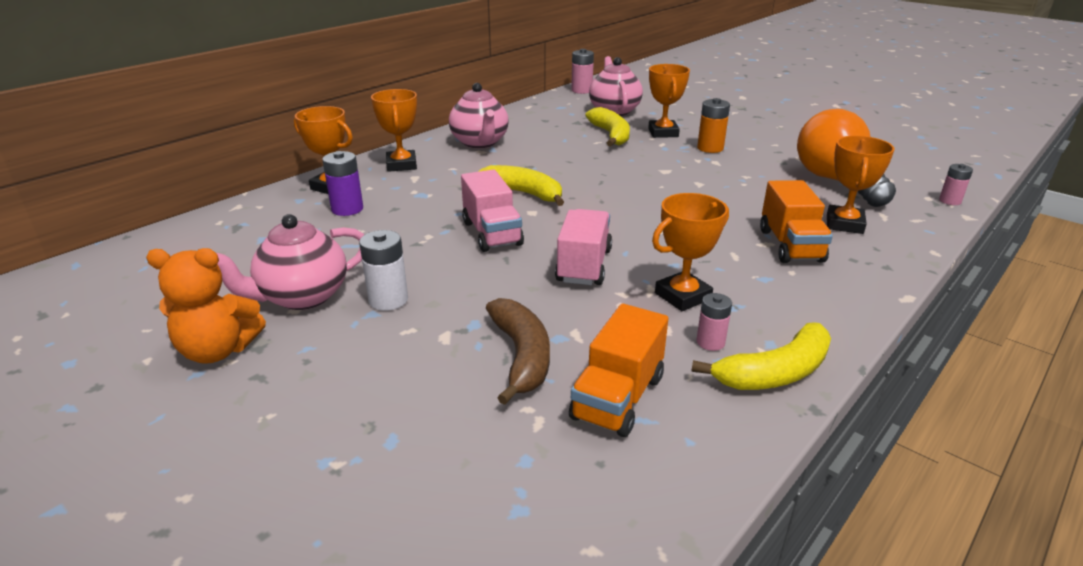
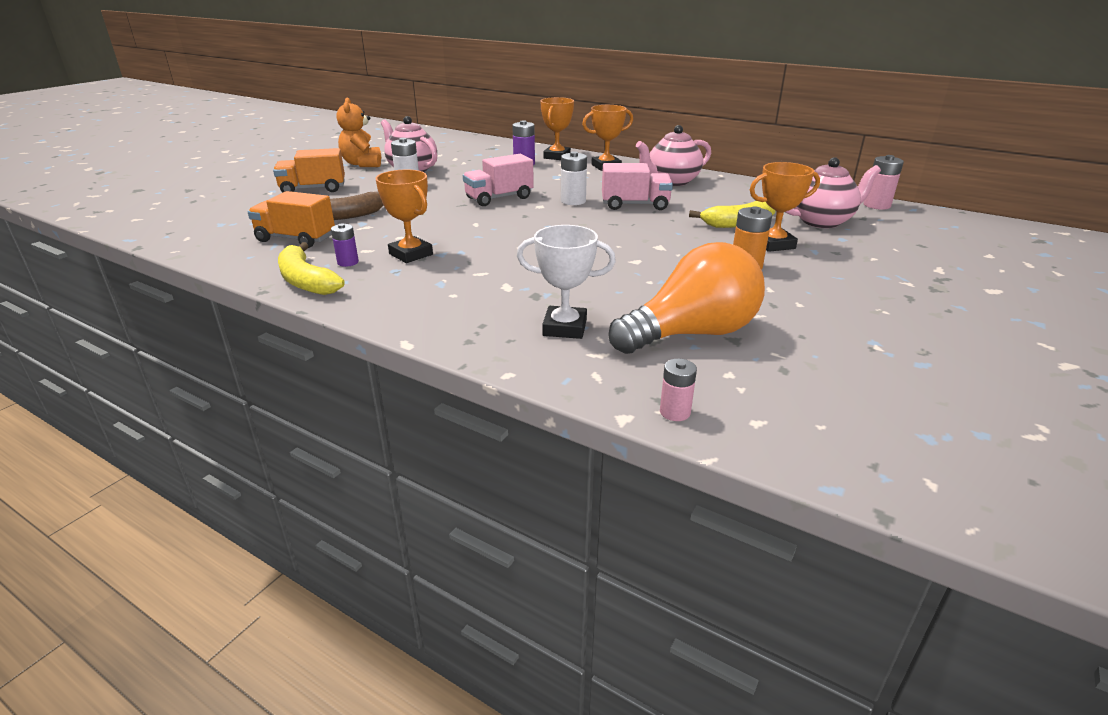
camera: 80 degrees right, 0 degrees up
yellow banana [478,165,564,206] -> white battery [561,151,587,205]
pink truck [555,209,612,285] -> pink truck moved to [602,163,673,210]
pink battery [696,293,732,351] -> purple battery [331,224,359,267]
orange truck [760,180,833,263] -> orange truck moved to [273,148,345,193]
orange trophy [827,136,894,234] -> white trophy [517,225,616,339]

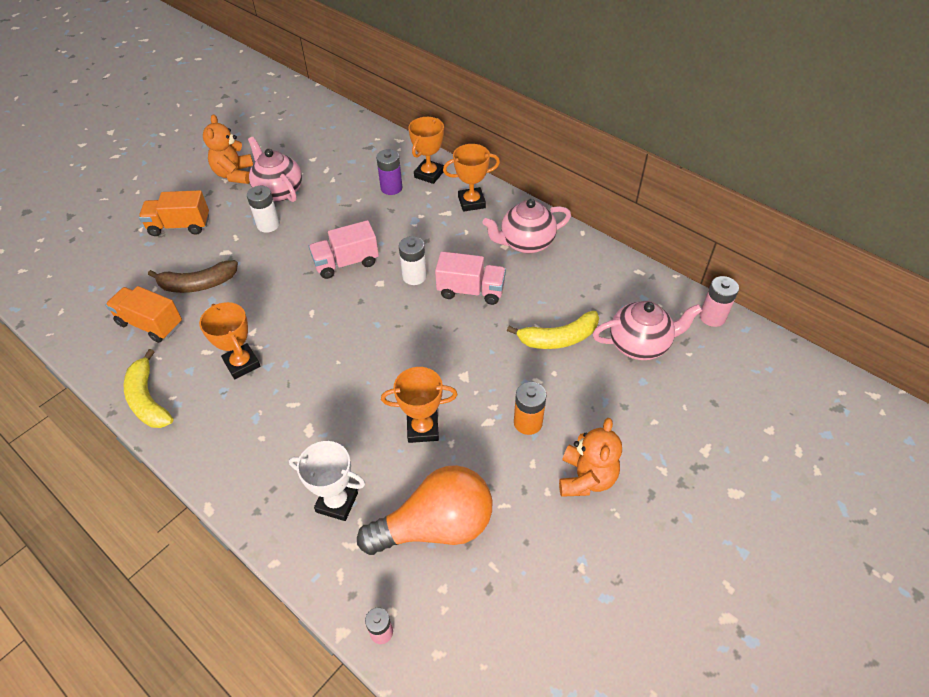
camera: 10 degrees right, 20 degrees up
purple battery [331,224,359,267] -> none
orange trophy [750,162,820,252] -> orange trophy moved to [381,367,458,443]
none -> orange teddy bear [559,418,622,497]

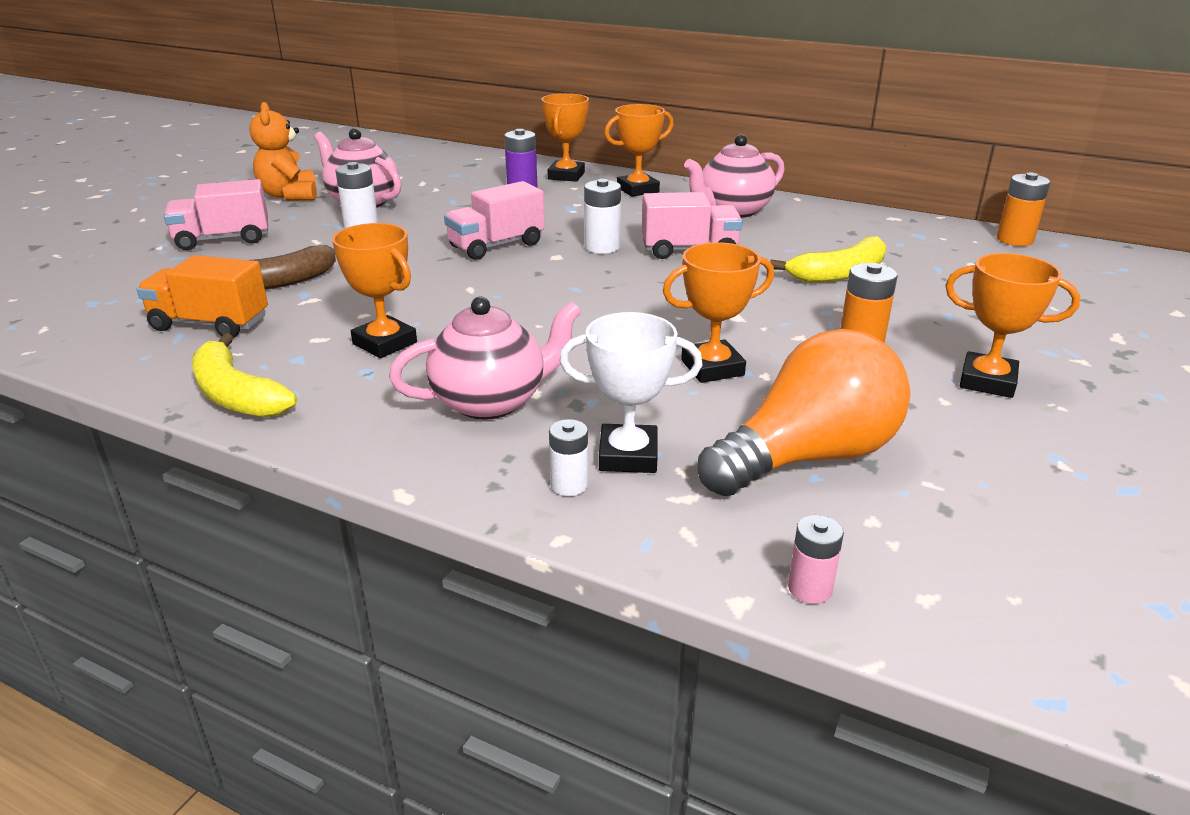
camera: 15 degrees left, 20 degrees down
orange truck [139,190,209,236] -> pink truck [164,179,268,250]
orange teddy bear [559,418,622,497] -> orange trophy [945,253,1080,398]
pink teapot [593,301,703,360] -> pink teapot moved to [389,297,581,420]
pink battery [700,276,739,327] -> orange battery [997,172,1050,246]
none -> white battery [549,419,588,496]

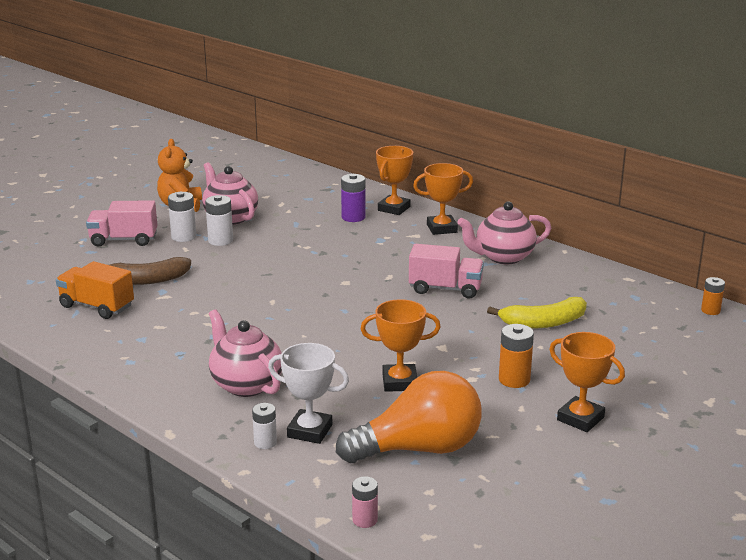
camera: 15 degrees right, 5 degrees down
yellow banana [192,333,297,418] -> none
orange trophy [332,223,417,358] -> none
pink teapot [389,297,581,420] -> pink teapot turned 120 degrees counterclockwise [209,309,282,397]
pink truck [444,181,545,260] -> none
white battery [584,179,621,254] -> white battery moved to [168,192,196,242]
orange battery [997,172,1050,246] -> orange battery [701,277,725,315], size x0.66

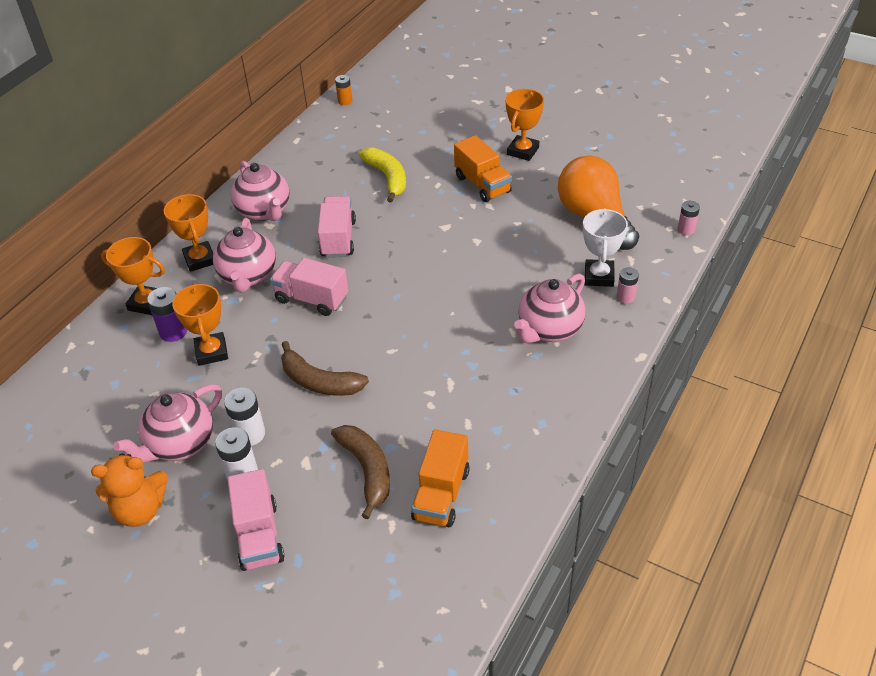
camera: 100 degrees left, 20 degrees up
white battery [252,403,277,449] -> pink battery [617,267,639,303]
orange trophy [361,299,441,392] -> orange trophy moved to [172,283,228,366]
orange battery [499,324,534,388] -> orange truck [454,135,512,202]
none -> pink teapot [213,218,276,292]
none -> pink truck [270,258,348,316]
none -> brown banana [281,341,369,396]

